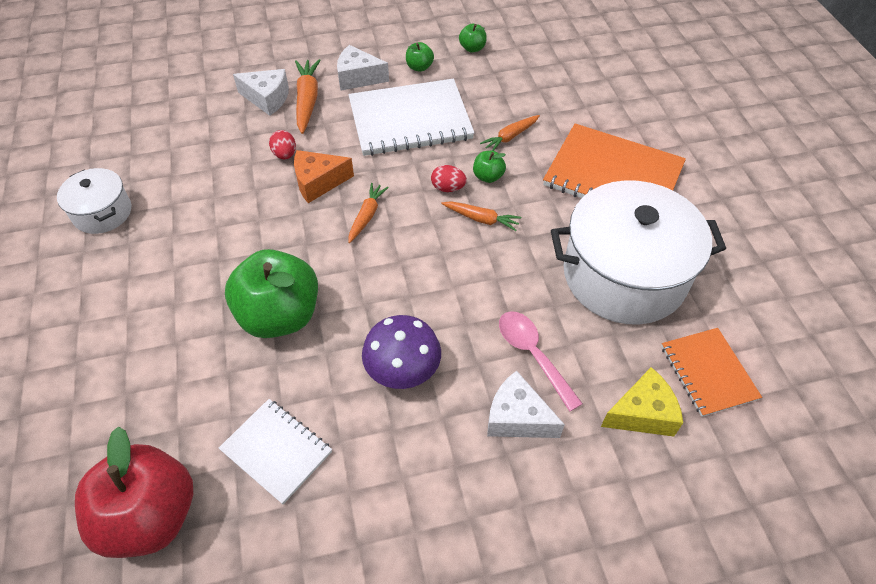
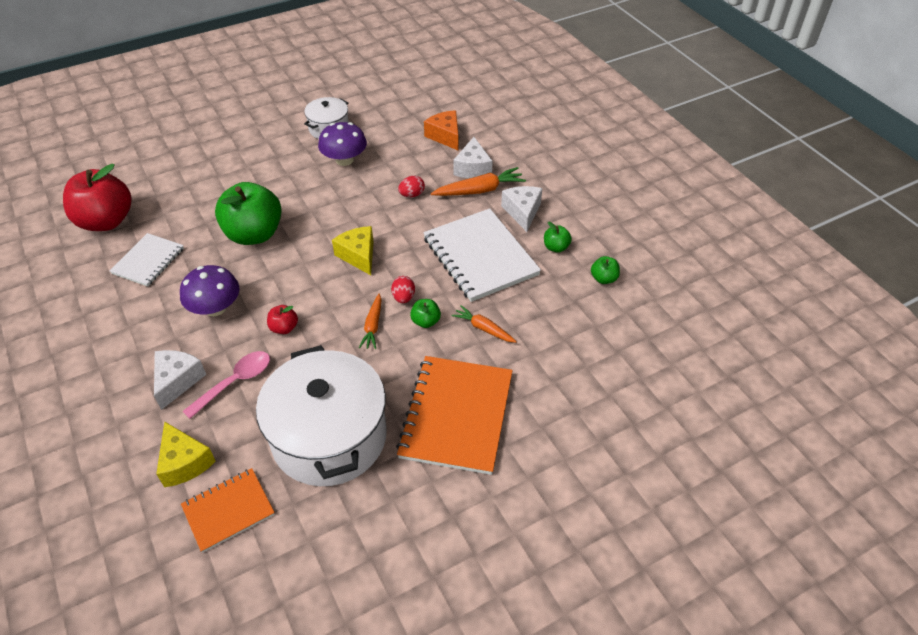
camera: 75 degrees right, 5 degrees down
orange cheese [294,150,354,203] -> orange cheese moved to [424,110,459,151]
orange carrot [348,183,389,243] -> yellow cheese [332,226,373,275]
none -> red apple [267,305,298,334]
none -> purple mushroom [318,122,367,166]

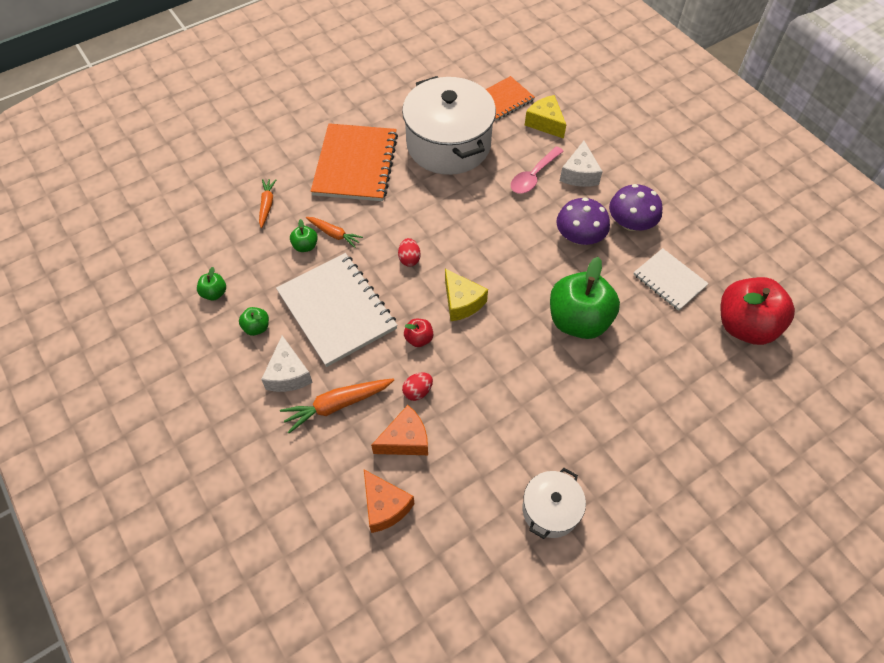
camera: 175 degrees right, 10 degrees up
white notebook [110,233,184,287] -> white notebook turned 60 degrees counterclockwise [633,248,709,311]
red apple [267,305,298,334] -> red apple moved to [404,319,433,347]
purple mushroom [318,122,367,166] -> purple mushroom moved to [609,184,663,231]
orange carrot [359,294,382,349] -> orange carrot moved to [259,179,277,228]
green apple [410,299,441,328] -> green apple moved to [290,219,318,252]
white cheese [453,137,493,178] -> none
none -> orange cheese [371,405,428,455]

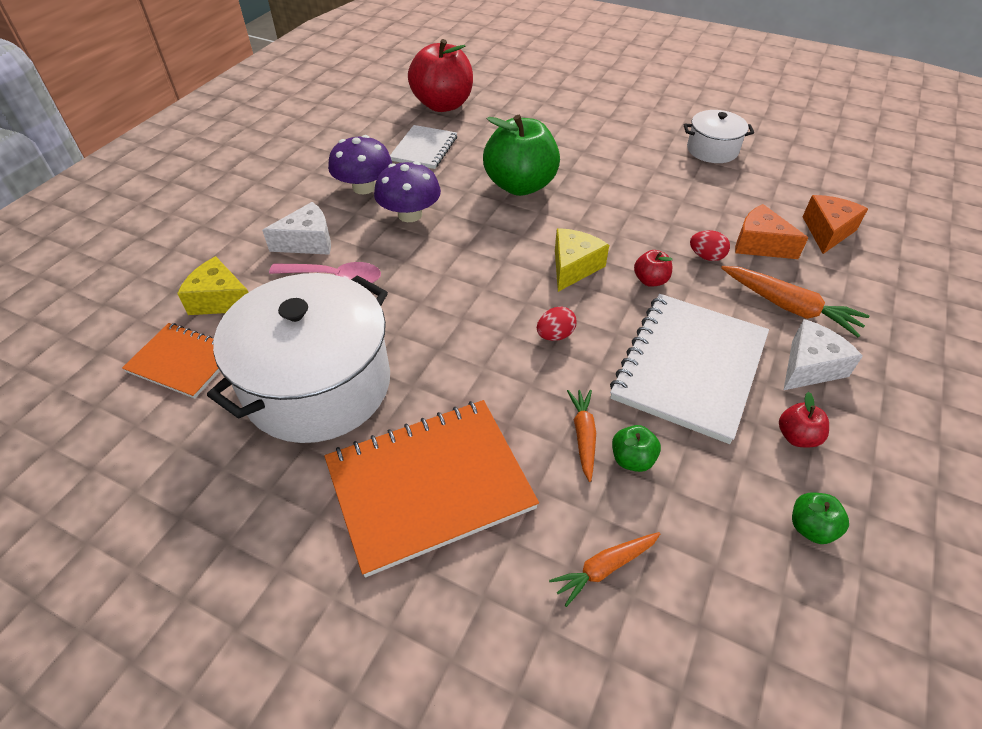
camera: 120 degrees left, 10 degrees down
green apple [239,307,269,336] -> red apple [779,392,829,448]
yellow cheese [525,95,566,139] -> yellow cheese turned 90 degrees clockwise [177,256,249,315]

